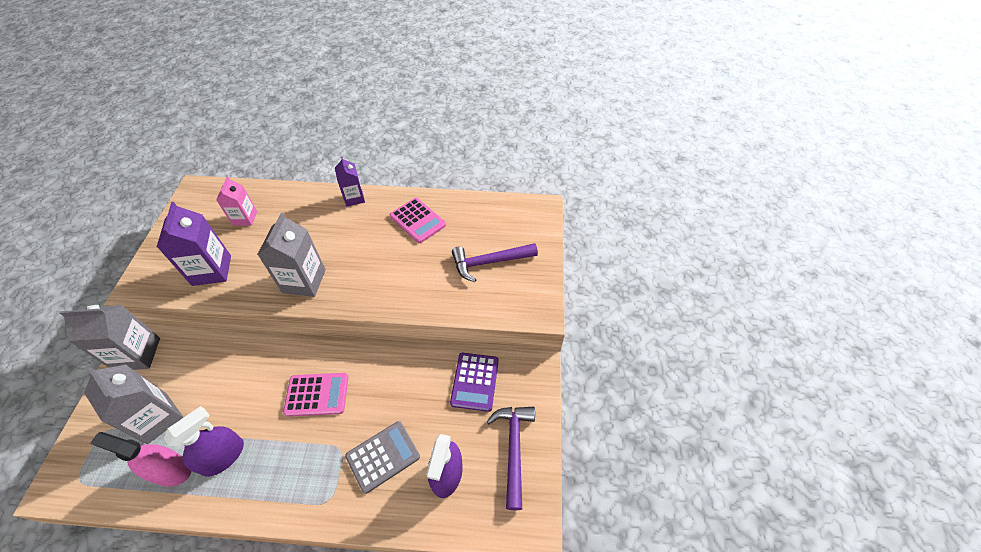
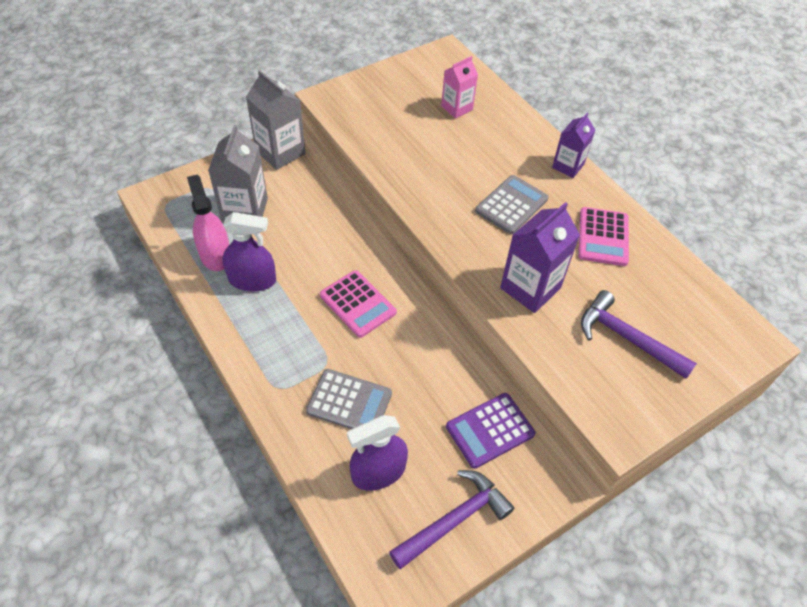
camera: 50 degrees right, 0 degrees up
purple carton [157,202,231,286] -> purple carton moved to [500,202,580,313]
grey carton [257,213,326,297] -> none
none -> grey calculator [475,175,549,234]

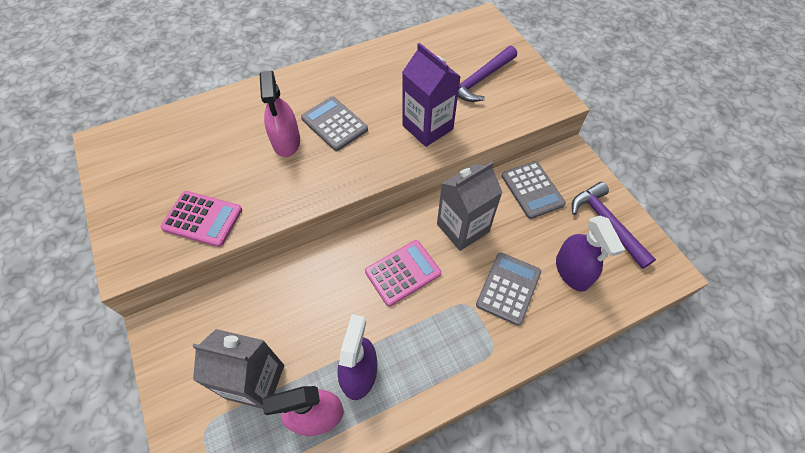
camera: 80 degrees left, 5 degrees up
grey carton [246,70,305,170] -> grey carton moved to [437,162,503,251]
pink carton [441,56,478,118] -> none
purple calculator [446,393,535,469] -> grey calculator [502,161,566,219]
purple carton [552,113,595,178] -> none
pink calculator [578,207,629,266] -> pink calculator moved to [160,191,242,247]
none -> pink spray bottle [259,71,300,157]

